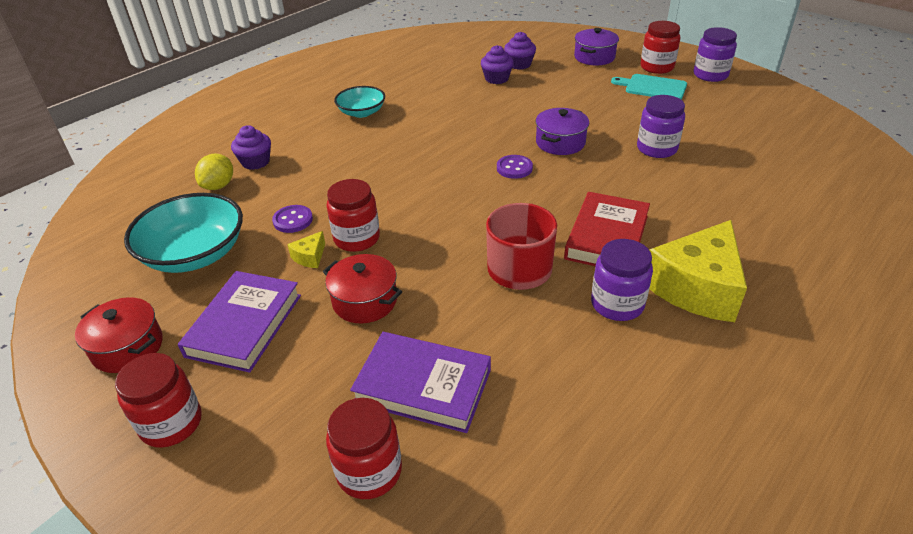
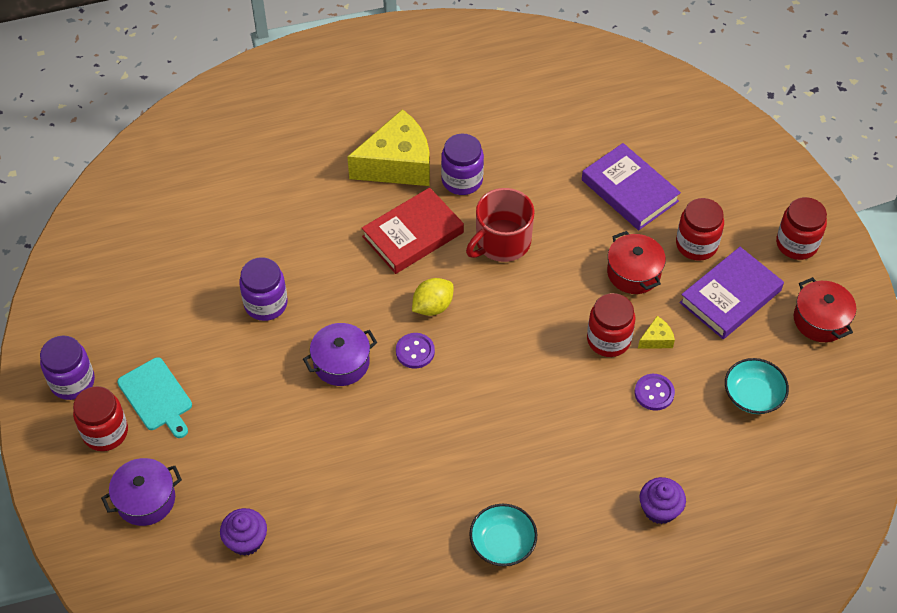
camera: 150 degrees left, 15 degrees up
turquoise bowl [124,193,243,273] -> turquoise bowl [725,358,789,414], size x0.60
yellow lemon [195,154,233,190] -> yellow lemon moved to [412,278,454,316]
red jar [326,398,402,499] -> red jar moved to [676,198,724,261]
purple cupcake [481,45,514,84] -> none

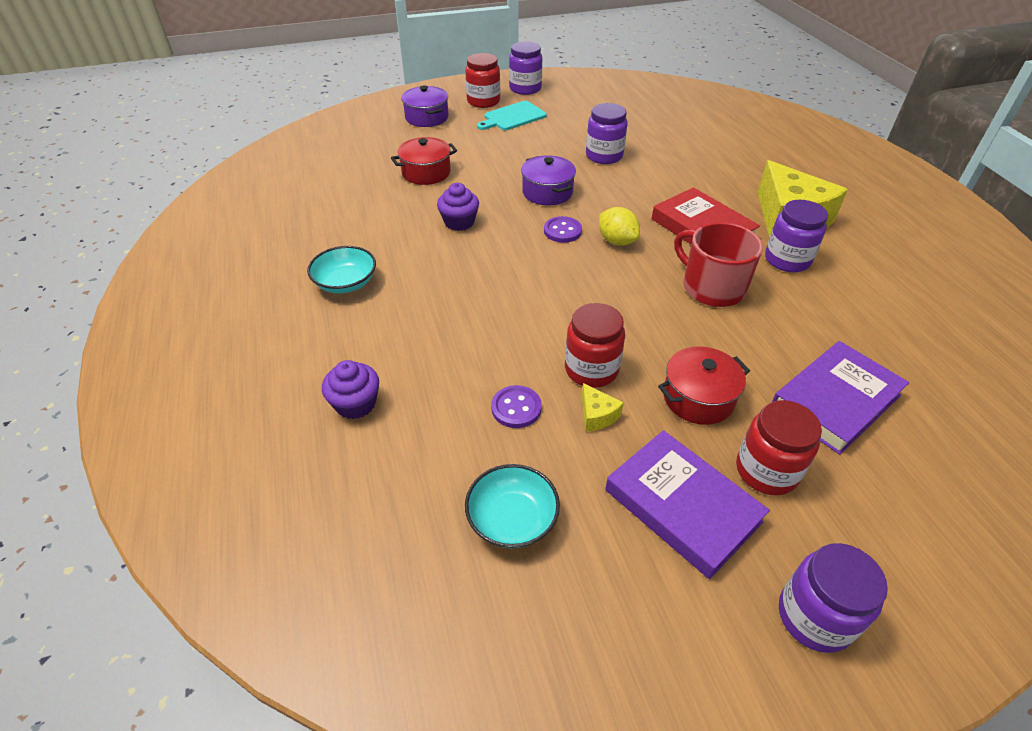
camera: 90 degrees right, 10 degrees down
purple cupcake [220,508,267,556] -> purple cupcake moved to [437,183,479,231]
red jar [776,197,827,260] -> purple jar [779,543,888,653]
red pot [794,277,856,342] -> red pot moved to [391,137,457,185]

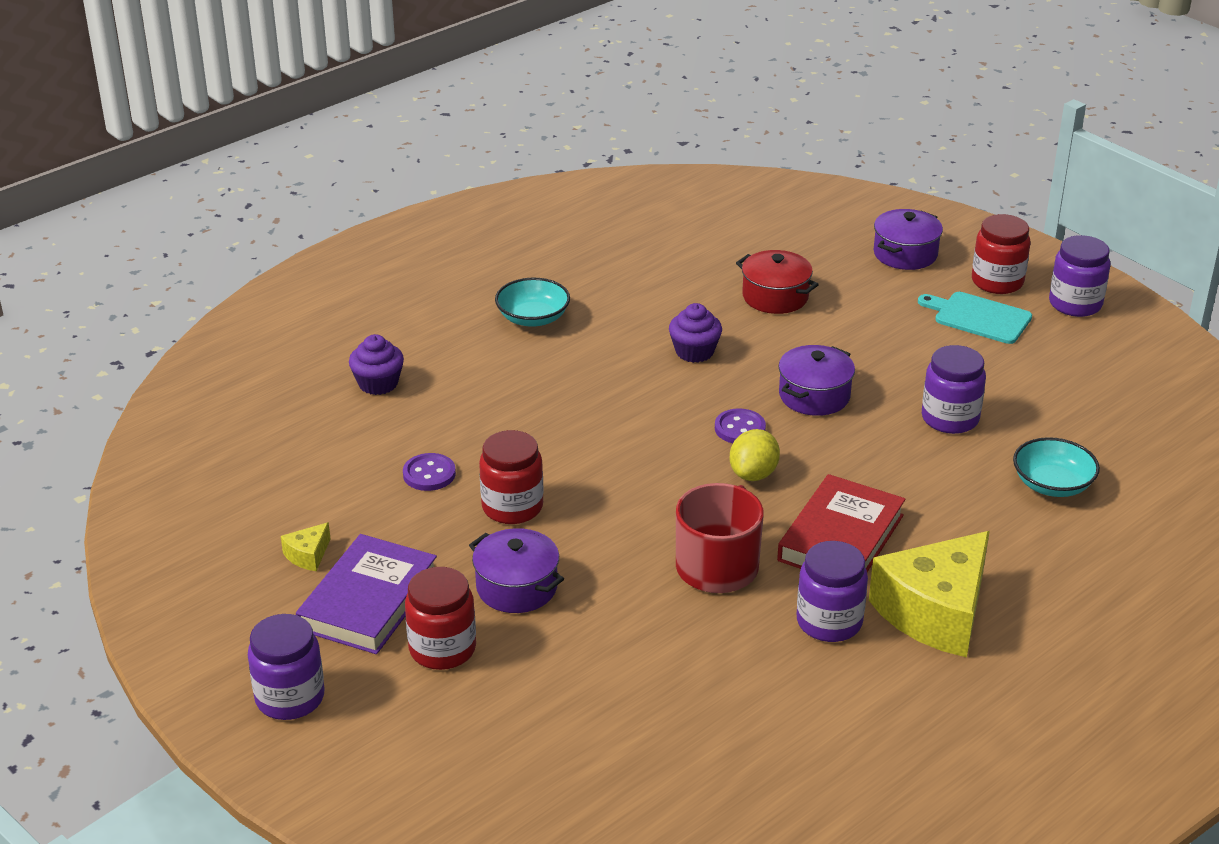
camera: 65 degrees right, 10 degrees down
turquoise bowl [465,464,560,548] -> turquoise bowl moved to [1013,437,1100,497]
yellow cheese [582,383,624,431] -> yellow cheese moved to [281,522,330,571]
red pot [658,346,750,425] -> purple pot [469,528,564,613]
purple book [772,341,909,455] -> none

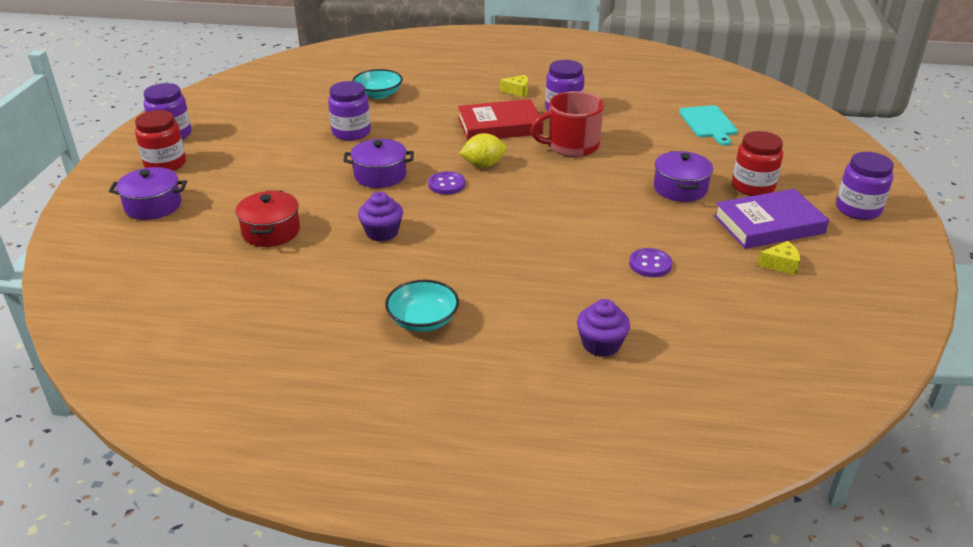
camera: 130 degrees left, 0 degrees up
red jar [479,430,544,524] -> none
yellow cheese [869,531,990,657] -> yellow cheese [500,75,528,97], size x0.40
turquoise cutting board [918,292,1032,344] -> turquoise cutting board moved to [679,105,738,146]

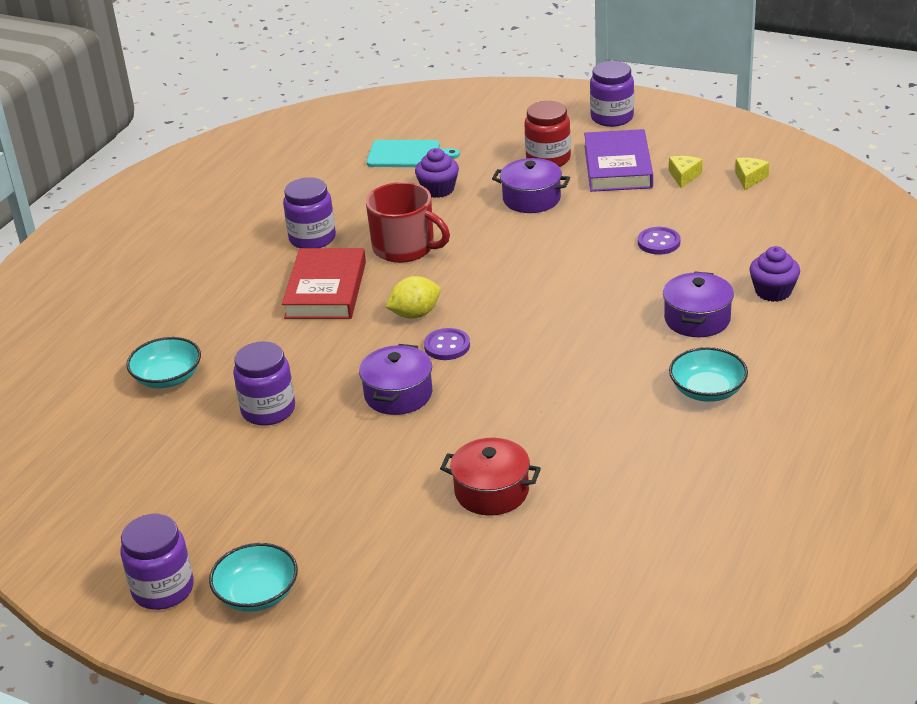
camera: 70 degrees left, 0 degrees up
purple pot [109,167,187,220] -> purple pot moved to [663,272,734,337]
red jar [135,110,186,171] -> turquoise bowl [209,543,298,612]
purple cupcake [358,192,403,242] -> purple cupcake moved to [415,148,459,198]
yellow lemon [459,133,507,167] -> yellow lemon turned 60 degrees clockwise [386,276,440,319]
yellow cheese [500,75,528,97] -> yellow cheese moved to [735,158,769,190]
red mug [531,91,604,157] -> red mug turned 60 degrees counterclockwise [366,182,450,263]

